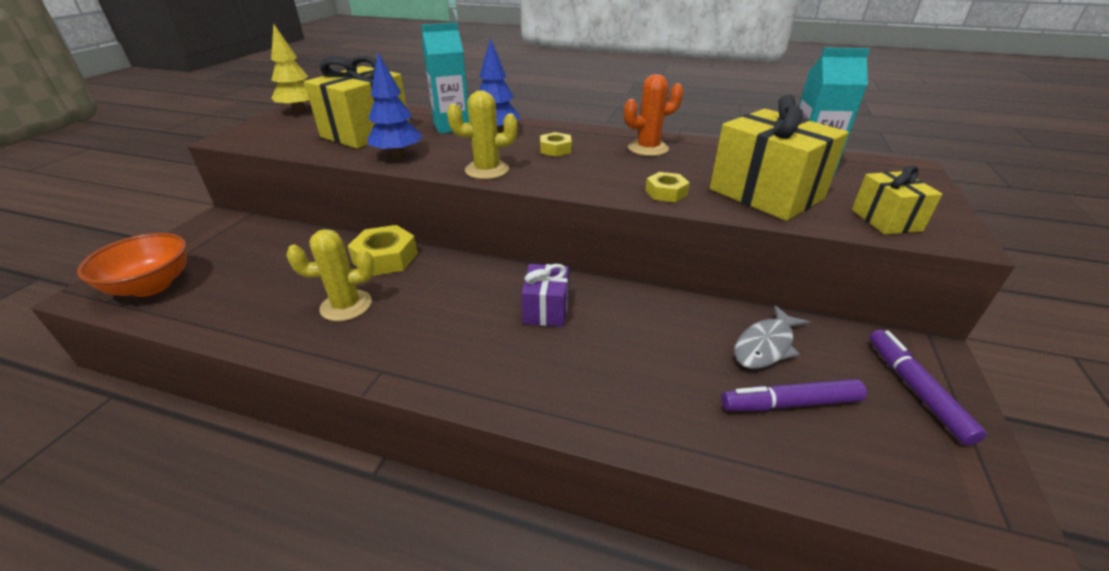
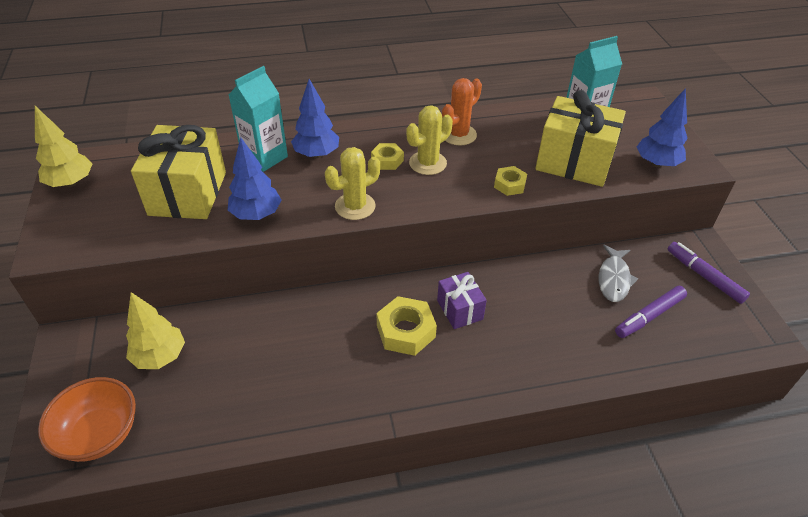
camera: 30 degrees left, 10 degrees up
yellow cactus [286,229,374,321] -> yellow cactus moved to [406,105,453,175]
yellow nut [348,225,418,276] -> yellow nut moved to [376,296,437,356]
yellow gift [852,166,942,235] -> blue tree [637,88,688,168]
none -> yellow tree [126,292,185,369]

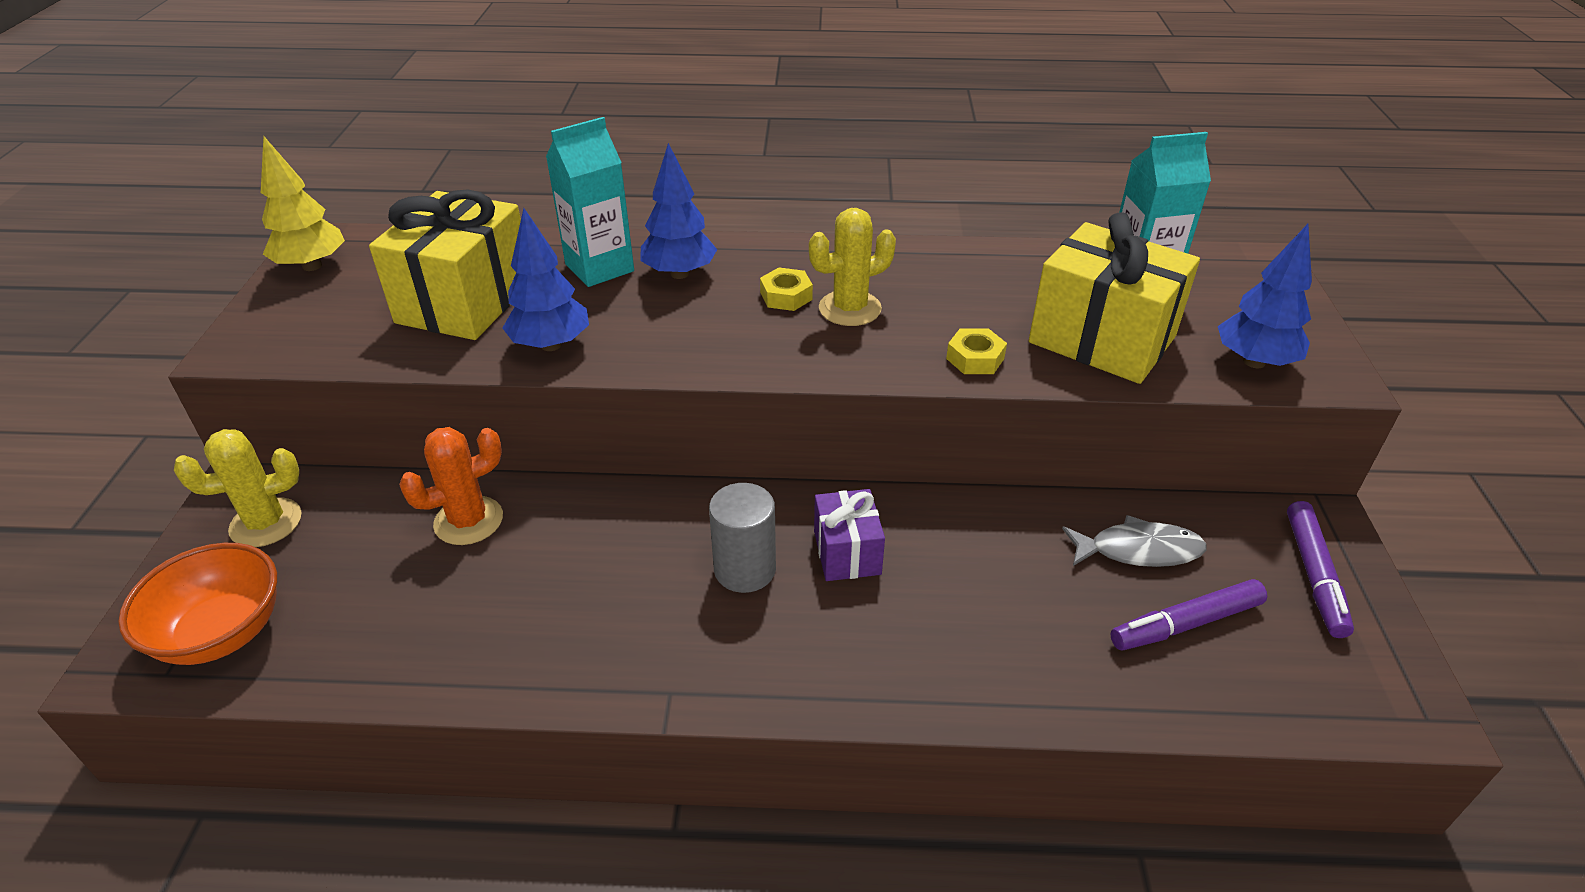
camera: 15 degrees right, 5 degrees down
yellow tree [126,292,185,369] -> none
yellow cactus [325,147,380,220] -> yellow cactus moved to [174,429,302,547]
yellow nut [376,296,437,356] -> grey cylinder [709,483,776,593]
orange cactus [442,78,482,146] -> orange cactus moved to [399,427,503,545]
grey fish [599,245,638,302] -> grey fish turned 120 degrees counterclockwise [1062,515,1207,567]
purple marker [668,242,750,304] -> purple marker turned 150 degrees counterclockwise [1287,501,1354,638]

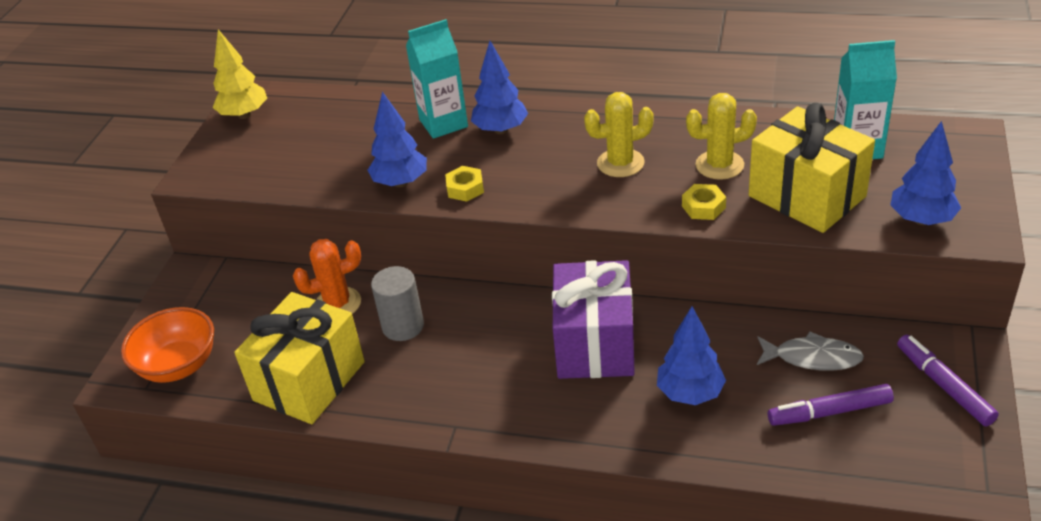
camera: 15 degrees right, 0 degrees up
yellow cactus [174,429,302,547] -> yellow cactus moved to [686,93,757,180]
yellow gift [369,189,521,340] -> yellow gift moved to [234,292,365,424]
grey cylinder [709,483,776,593] -> grey cylinder moved to [371,266,424,341]
yellow nut [760,267,813,311] -> yellow nut moved to [445,166,484,202]
purple gift [814,489,885,581] -> purple gift [552,260,635,379], size x1.84
purple marker [1287,501,1354,638] -> purple marker turned 135 degrees clockwise [897,335,999,426]
none -> blue tree [657,306,726,405]

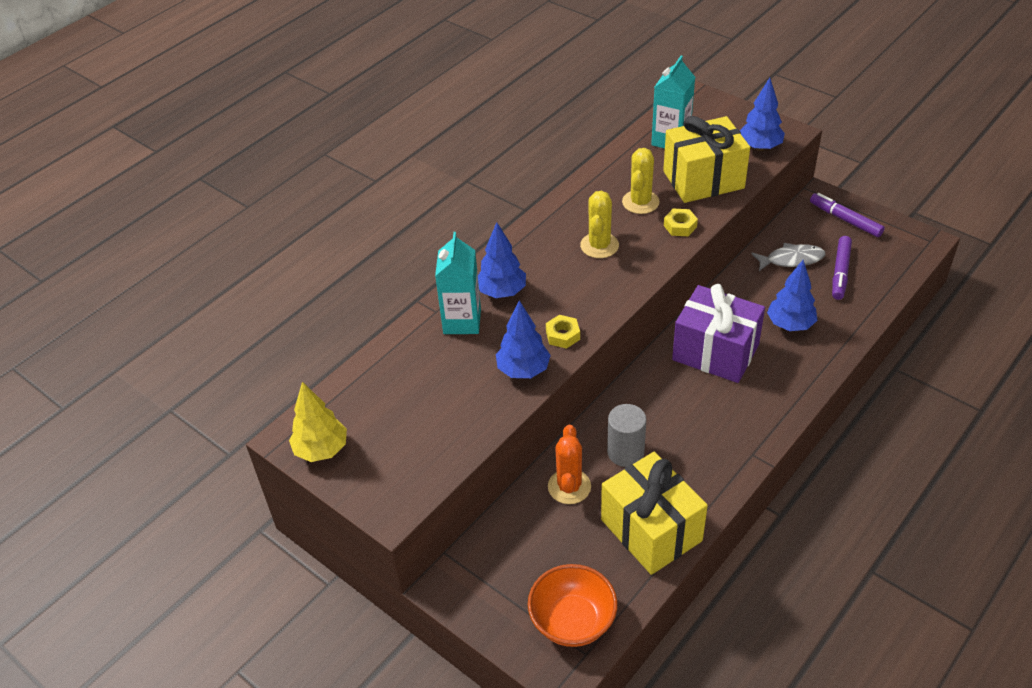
camera: 65 degrees left, 5 degrees up
grey fish [757,331,864,371] -> grey fish turned 45 degrees clockwise [751,243,825,271]
purple marker [897,335,999,426] -> purple marker turned 45 degrees clockwise [810,193,885,237]

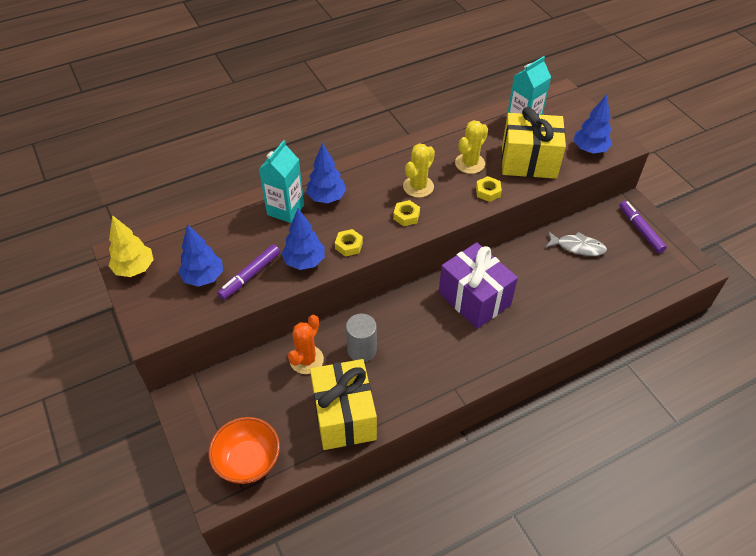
camera: 20 degrees right, 5 degrees up
blue tree [767,260,817,331] -> blue tree moved to [178,224,223,287]
purple marker [832,236,852,300] -> purple marker moved to [217,244,280,300]
none -> yellow nut [393,200,420,226]

